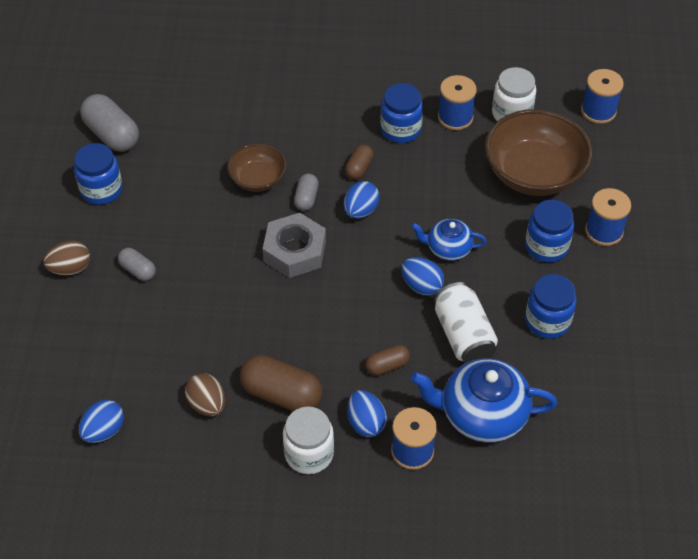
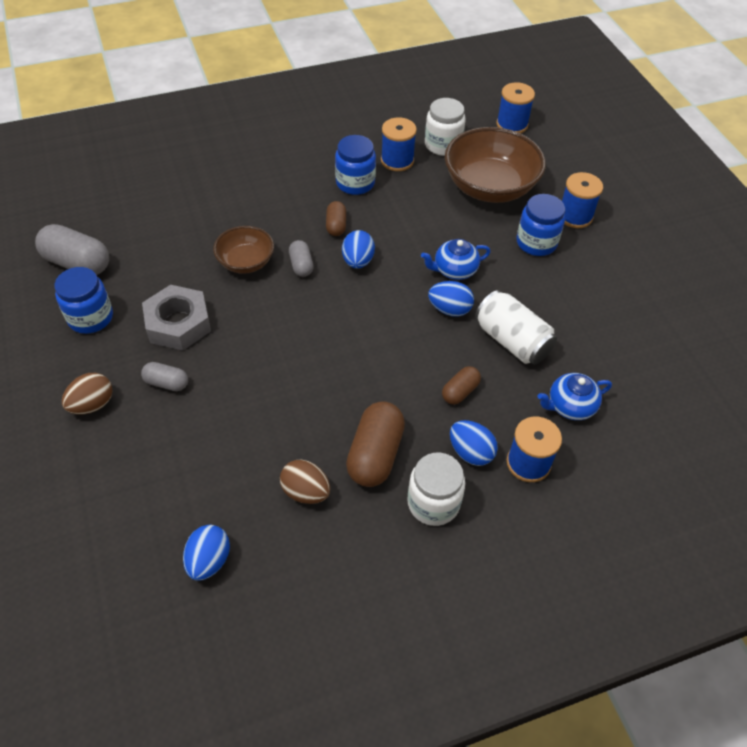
camera: 25 degrees left, 0 degrees up
brown capsule [240,355,322,411] -> brown capsule turned 75 degrees counterclockwise [346,401,405,487]
grey nut [263,213,326,278] -> grey nut moved to [142,285,211,350]
blue teapot [411,358,557,443] -> blue teapot [538,373,612,420], size x0.57
blue jar [525,274,577,339] -> none

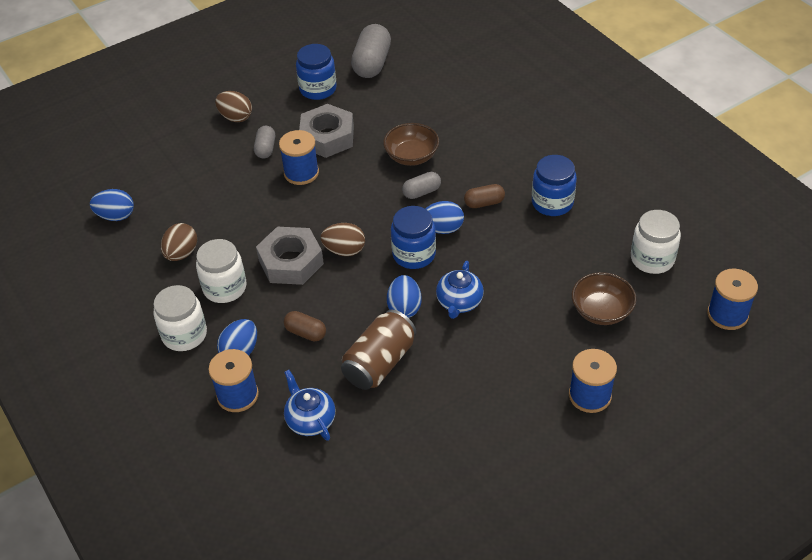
camera: 80 degrees right, 5 degrees down
brown capsule [346,401,405,487] -> white jar [196,239,247,303]
blue spool [381,117,417,171] -> blue spool moved to [279,130,319,185]
blue teapot [421,239,491,280] -> blue teapot turned 135 degrees counterclockwise [436,261,484,319]
brown bowl [445,127,546,203] -> brown bowl [571,272,637,325], size x0.56
white can [475,290,557,365] -> brown can [341,310,416,390]
blue jar [517,194,565,256] -> blue jar moved to [391,206,436,269]
none -> grey nut [256,227,324,285]
none -> brown egg [321,223,365,256]

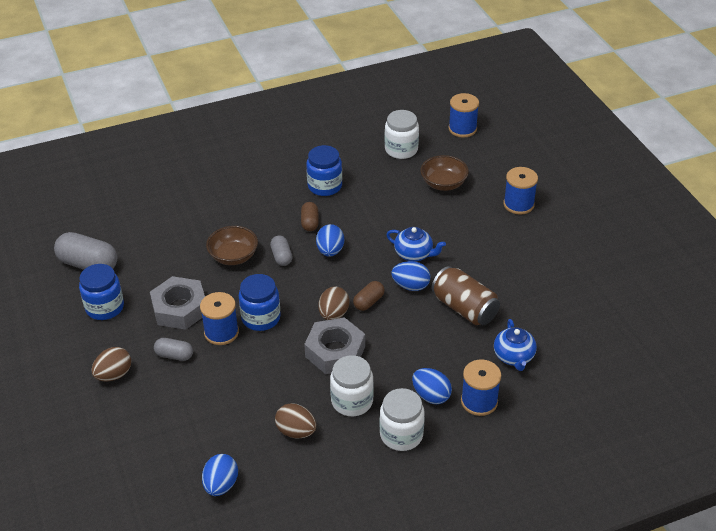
camera: 80 degrees left, 5 degrees down
brown capsule [284,311,326,341] -> brown capsule moved to [353,281,385,311]
blue teapot [284,370,335,441] -> blue teapot turned 75 degrees counterclockwise [494,319,537,371]
blue jar [391,206,436,269] -> blue jar moved to [239,274,281,331]

